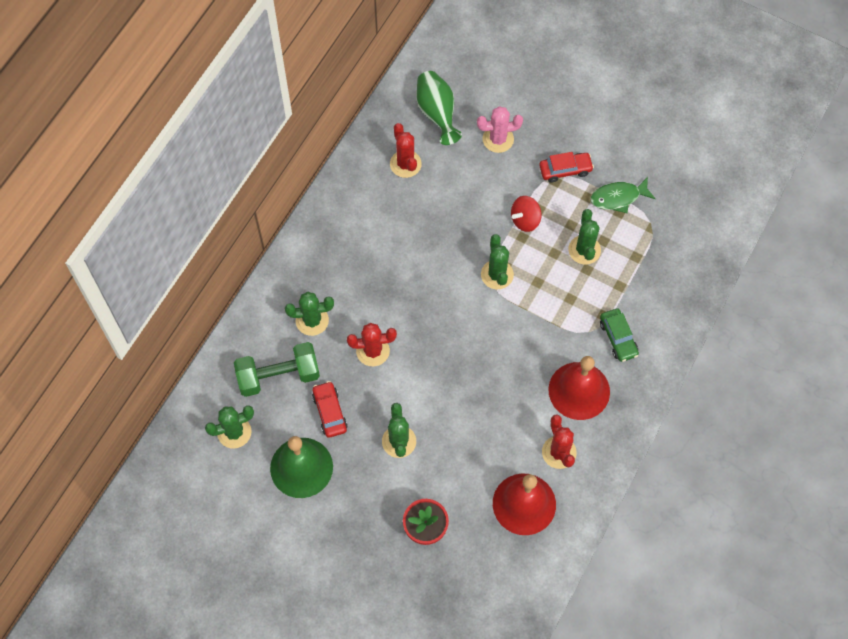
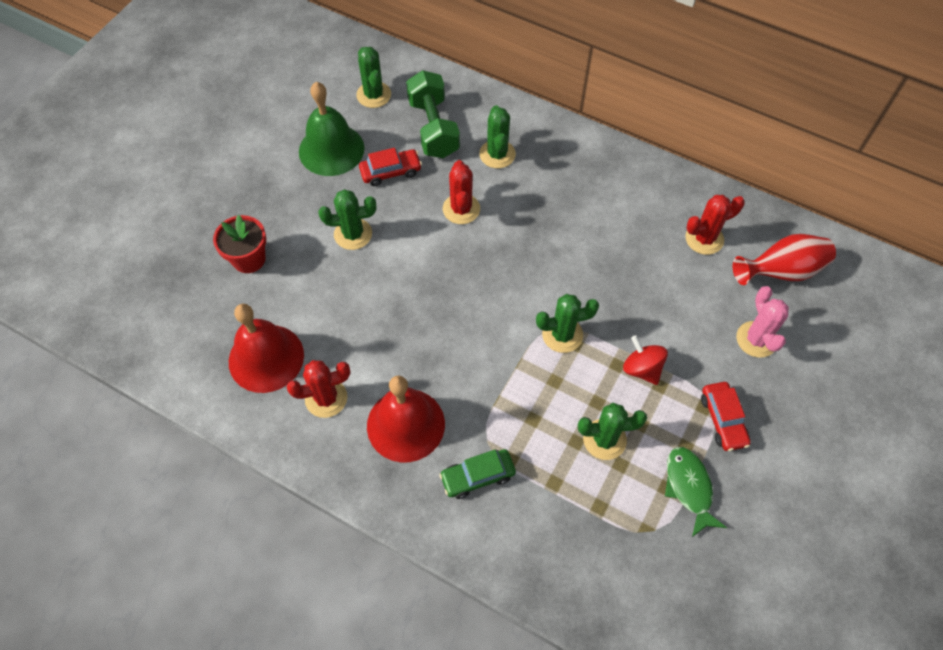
camera: 90 degrees right, 5 degrees down
green vase [417,71,462,145] -> red vase [733,234,836,285]

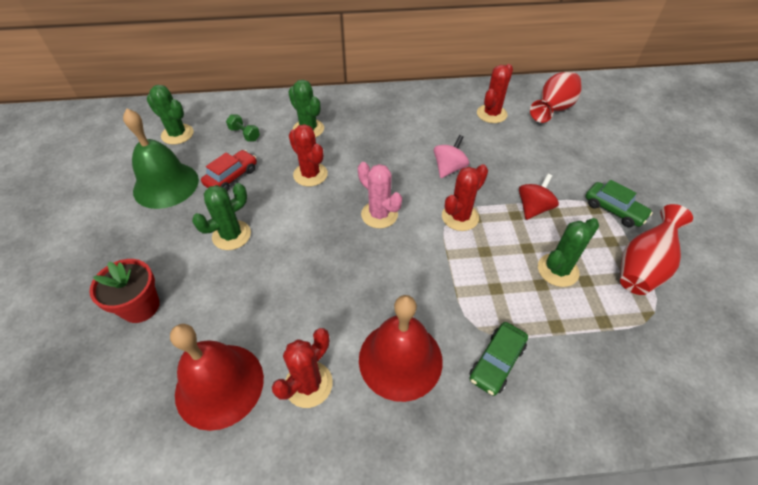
camera: 35 degrees left, 10 degrees down
green dumbbell [406,70,460,158] -> green dumbbell [226,114,260,142], size x0.46
green cactus [536,294,599,353] -> red cactus [442,164,488,231]
red spinning top [623,335,668,385] -> red spinning top turned 105 degrees clockwise [519,174,559,220]
green fish [665,447,727,537] -> red vase [620,204,693,295]
red car [701,382,751,451] -> green car [585,180,653,227]
pink cactus [736,286,789,358] -> pink cactus moved to [358,162,402,229]
none -> pink spinning top [434,135,469,178]

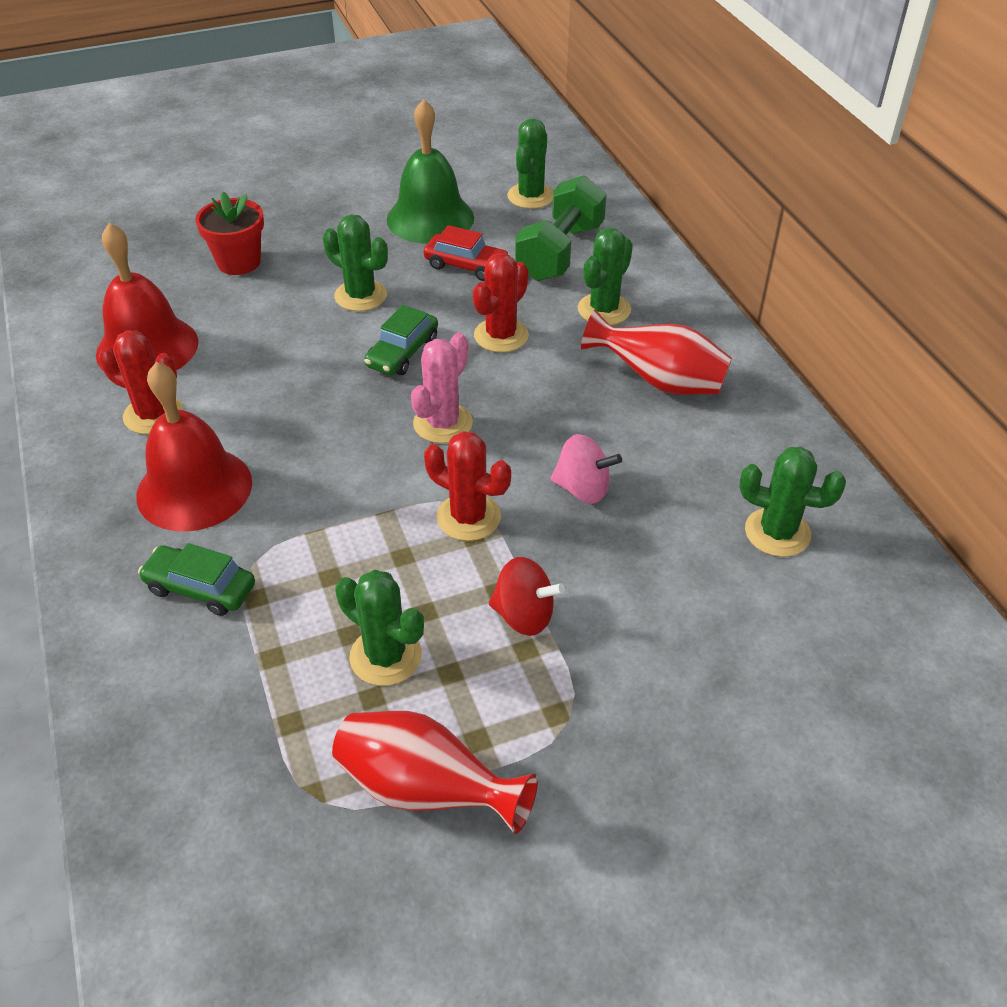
camera: 75 degrees right, 5 degrees down
green dumbbell [226,114,260,142] -> green dumbbell [515,175,607,281], size x2.17
red cactus [477,64,513,123] -> green cactus [739,447,846,557]
red vase [530,72,582,123] -> red vase moved to [581,309,732,395]
green car [585,180,653,227] -> green car moved to [364,305,438,375]

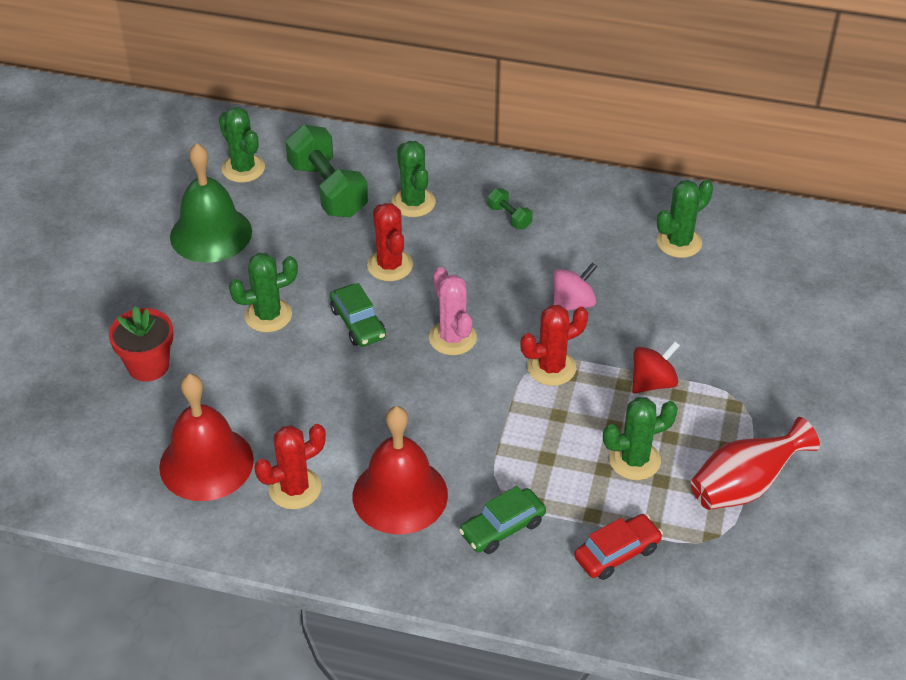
camera: 55 degrees left, 0 degrees up
red car [424,225,510,281] -> red car moved to [574,514,663,580]
red vase [581,309,732,395] -> green dumbbell [488,188,533,229]

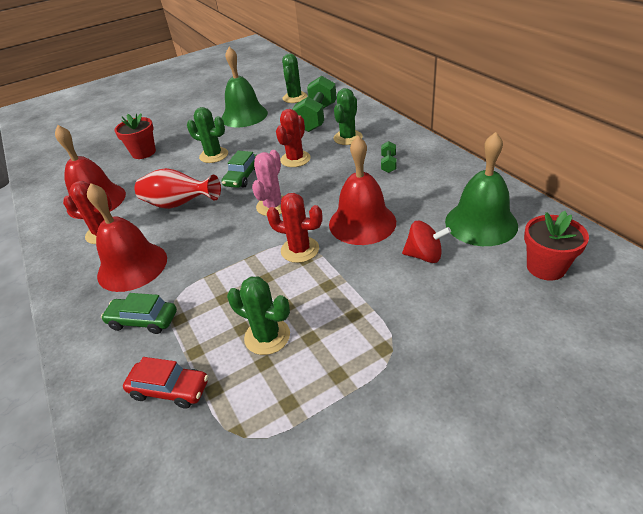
camera: 50 degrees right, 5 degrees down
pink spinning top [553,262,597,311] -> red bell [329,136,396,245]
red spinning top [632,341,680,393] -> red spinning top moved to [402,221,451,263]
green cactus [657,180,713,258] -> green bell [445,132,518,246]
red vase [691,417,820,510] -> red vase moved to [135,168,221,209]
none -> red flower pot [524,211,589,280]

